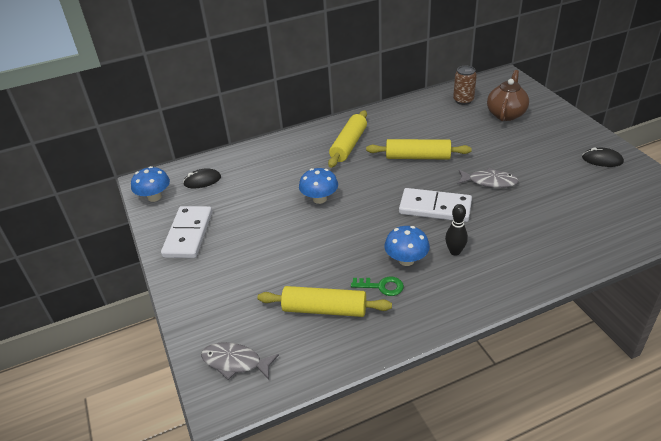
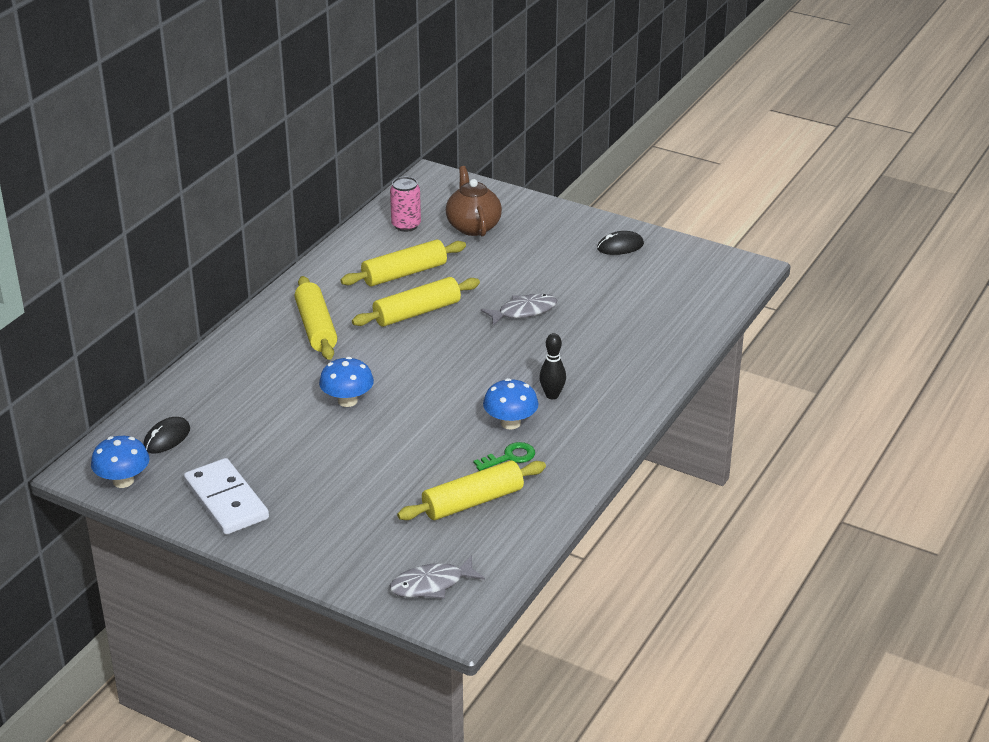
camera: 40 degrees left, 5 degrees down
white domino [399,188,472,222] -> none
brown can [453,66,477,105] -> pink can [390,177,421,232]
none -> yellow rolling pin [340,239,466,287]

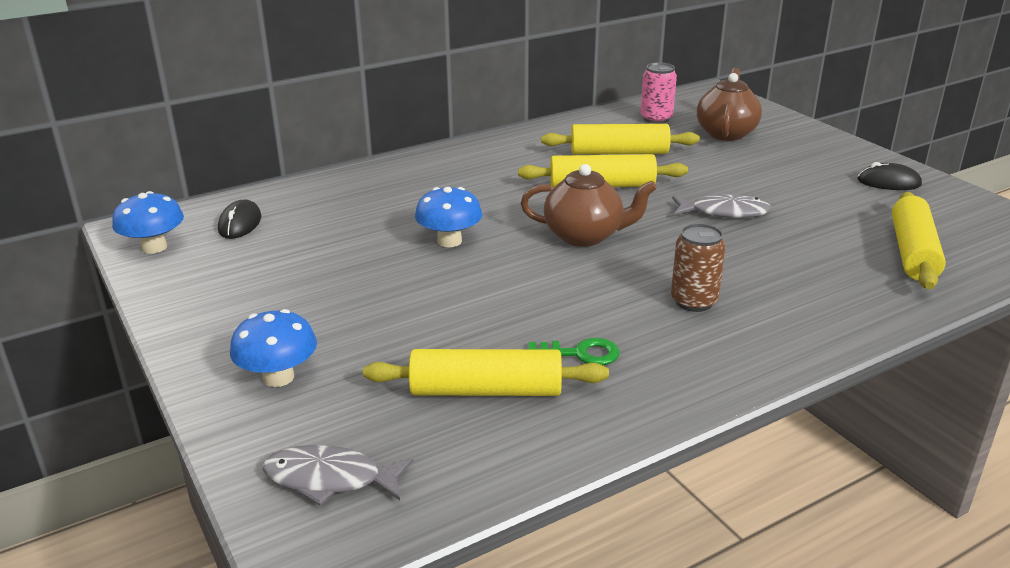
camera: 30 degrees right, 5 degrees down
black mouse [143,417,190,453] -> black mouse turned 60 degrees counterclockwise [218,199,262,239]
white domino [184,458,269,535] -> none
yellow rolling pin [295,276,337,360] -> yellow rolling pin moved to [892,192,946,289]
blue mushroom [483,378,539,430] -> blue mushroom moved to [230,309,317,387]
black bowling pin [539,333,566,399] -> brown can [671,223,726,312]
none -> brown teapot [521,164,657,247]

